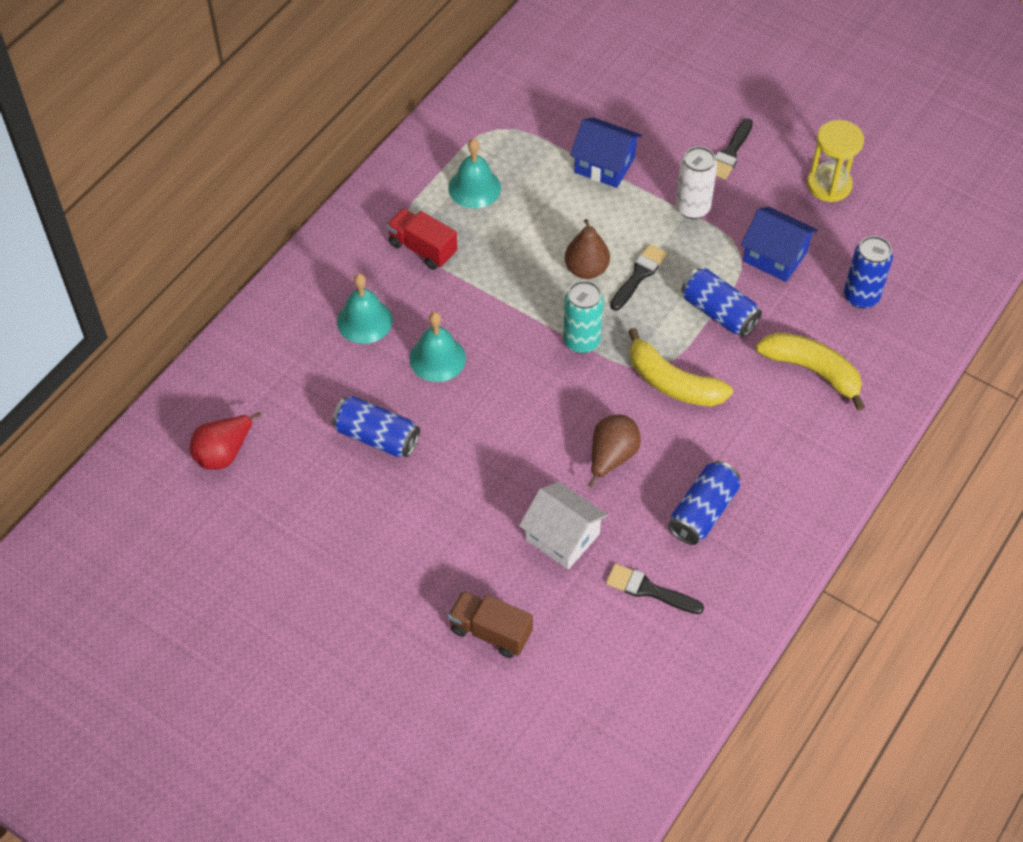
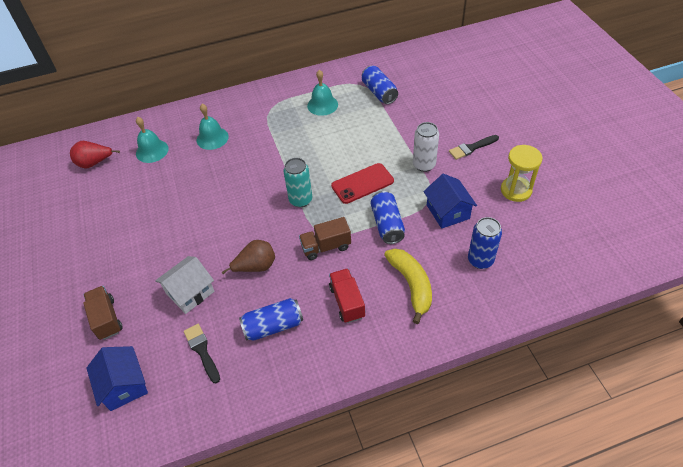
camera: 40 degrees right, 5 degrees down
blue can [332,396,420,457] -> blue can moved to [362,66,398,104]
red truck [387,208,457,270] -> red truck moved to [329,268,365,323]
turquoise bell [409,312,466,382] -> turquoise bell moved to [136,117,169,163]
white house [519,482,608,569] -> white house turned 60 degrees clockwise [155,256,215,314]
brown pear [565,219,610,279] -> none
blue house [570,117,642,188] -> blue house moved to [87,346,148,411]
black brush [610,244,668,311] -> red phone [331,163,394,204]
yellow banana [628,328,733,407] -> brown truck [299,217,351,260]

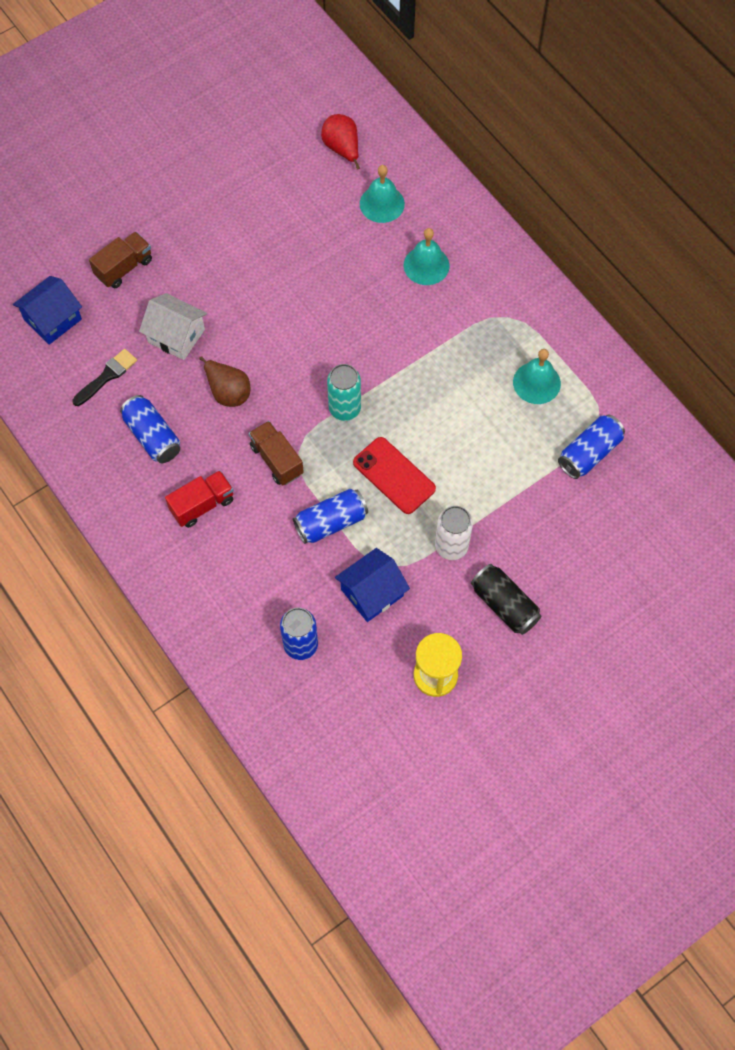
camera: 70 degrees right, 15 degrees up
yellow banana [384,249,432,324] -> none
black brush [449,135,499,160] -> black can [471,564,541,635]

